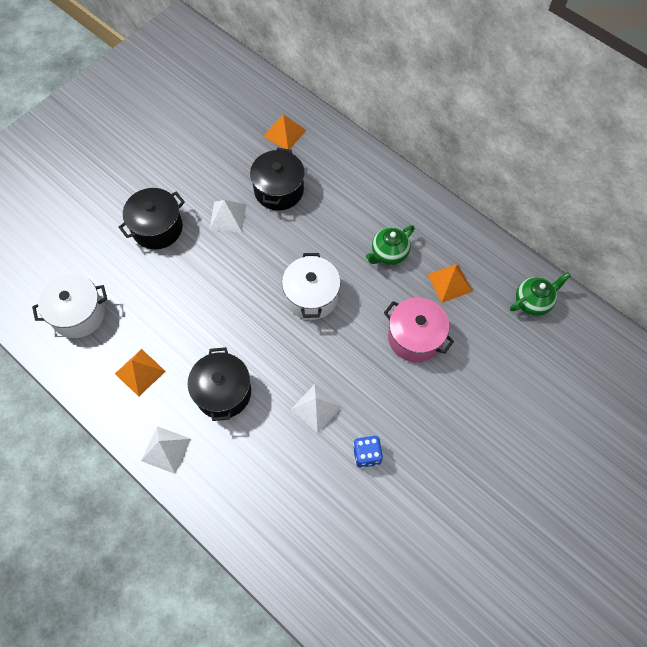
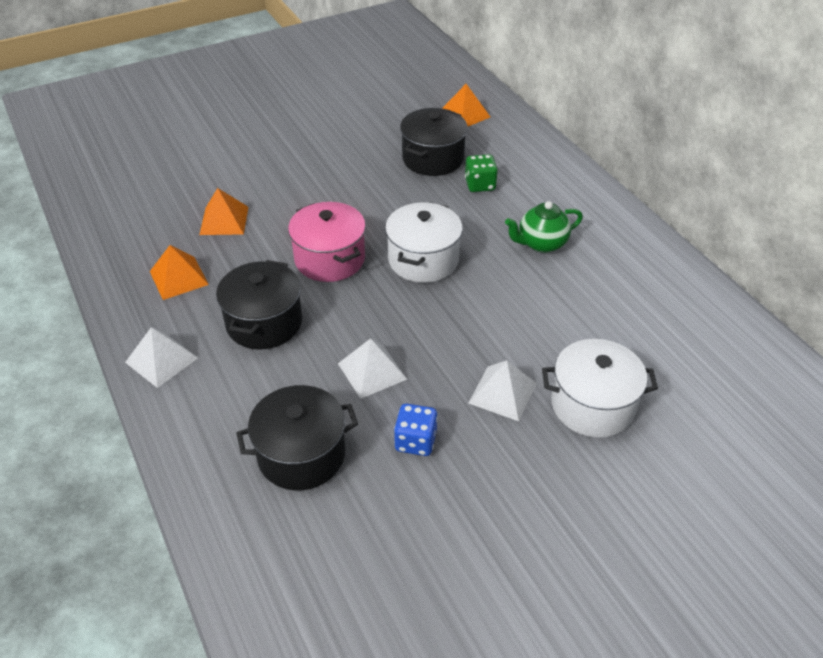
camera: 20 degrees right, 20 degrees down
white pot [32,274,107,338] -> white pot moved to [542,339,658,438]
black pot [119,188,185,249] -> black pot moved to [236,385,358,490]
white pyramid [209,200,246,232] -> white pyramid moved to [469,360,537,421]
pink pot [384,298,454,362] -> pink pot moved to [288,202,366,282]
orange pyramid [427,264,473,303] -> orange pyramid moved to [199,188,248,235]
green teapot [510,272,571,316] -> none
none -> green dice [465,154,498,192]

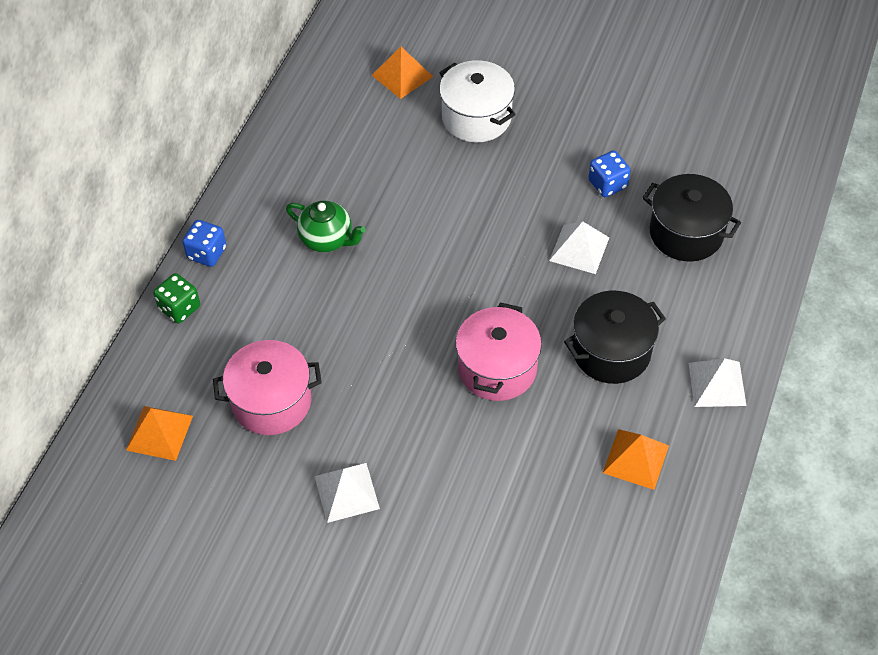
camera: 130 degrees left, 10 degrees up
orange pyramid [199,188,248,235] -> orange pyramid moved to [372,47,433,99]
white pot [385,202,463,283] -> none
black pot [400,108,468,176] -> pink pot [213,340,322,435]
green dice [465,154,498,192] -> green dice moved to [153,273,200,324]
white pyramid [469,360,537,421] -> white pyramid moved to [315,463,380,523]
none -> blue dice [182,220,226,267]

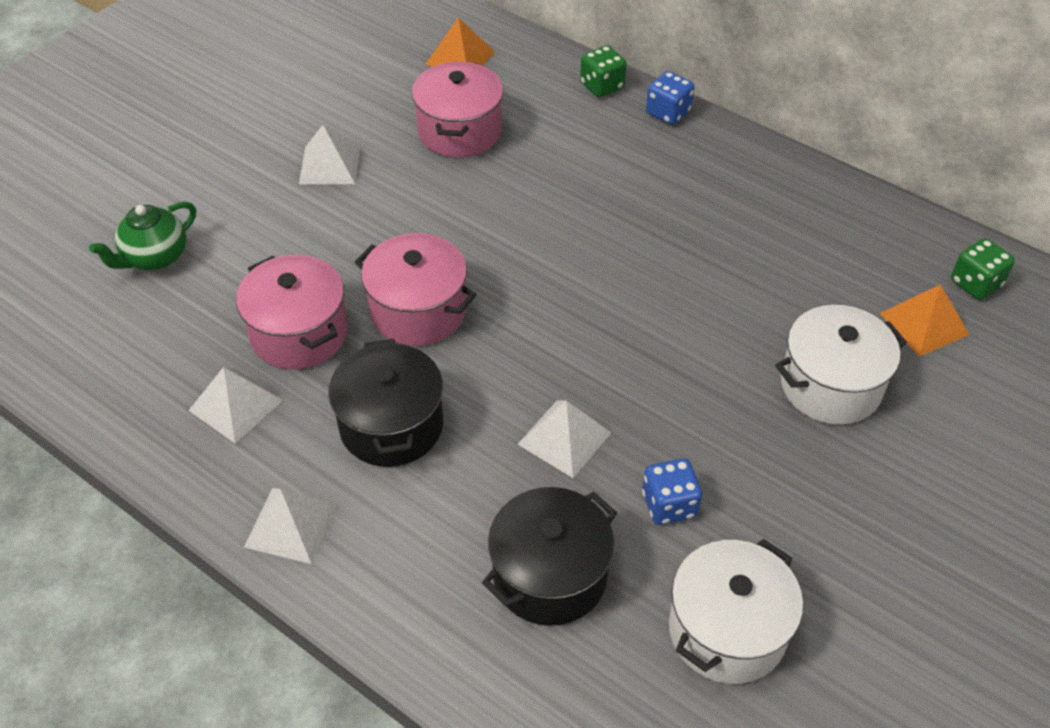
camera: 105 degrees right, 5 degrees down
green teapot [286,201,366,252] -> green teapot moved to [89,202,196,270]
orange pyramid [603,429,669,490] -> white pyramid [188,367,283,443]
none -> pink pot [236,255,348,370]
none -> white pot [669,539,803,684]
none -> green dice [951,238,1015,300]

